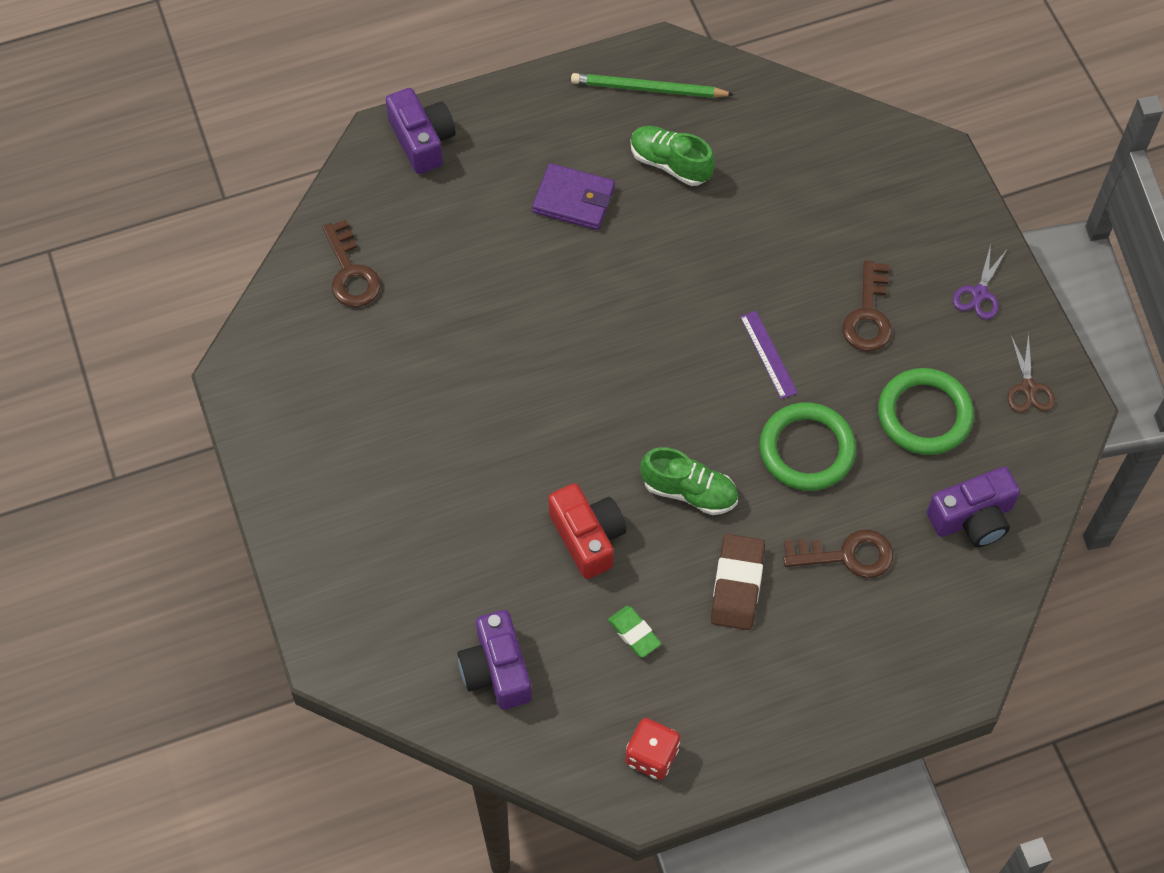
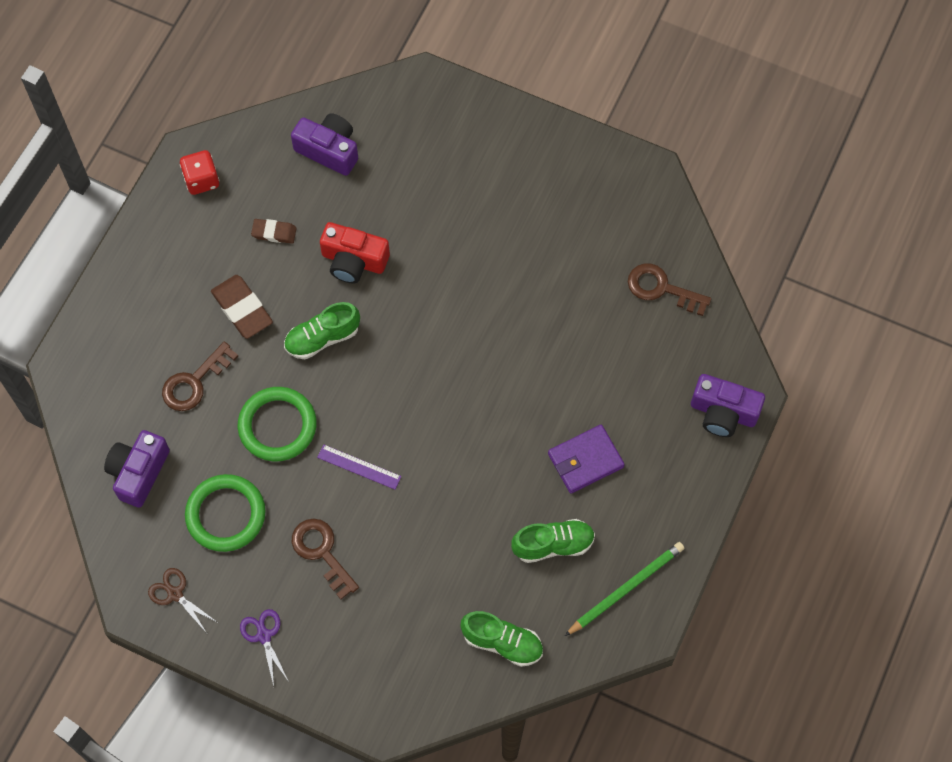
camera: 135 degrees right, 5 degrees up
green eraser [608,606,661,658] -> brown eraser [251,219,297,243]
none -> green shoe [460,611,543,667]

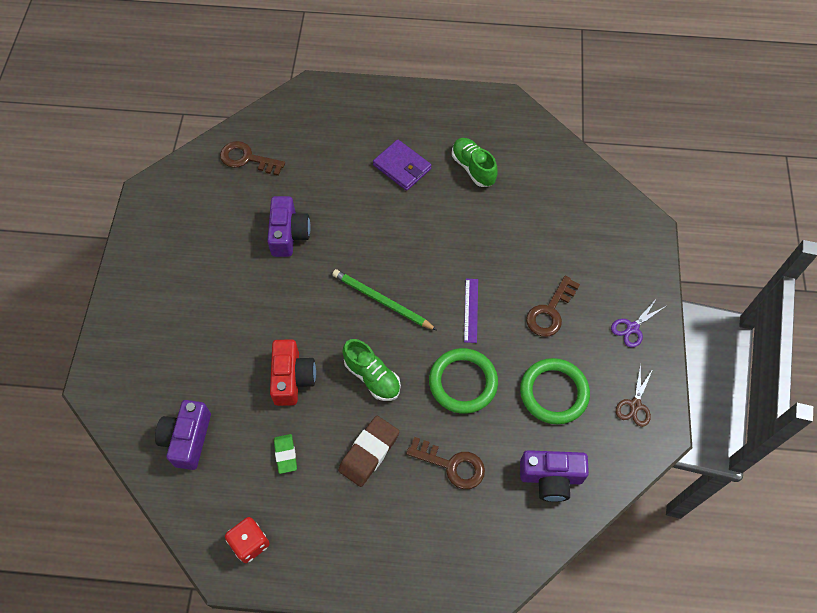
camera: 110 degrees left, 5 degrees down
brown eraser [251,219,297,243] -> green eraser [274,434,297,474]
green shoe [460,611,543,667] -> none
green pencil [565,542,684,636] -> green pencil moved to [332,269,437,330]
brown key [628,264,711,316] -> brown key turned 105 degrees clockwise [220,141,285,176]
purple camera [691,374,765,437] -> purple camera moved to [267,196,311,257]

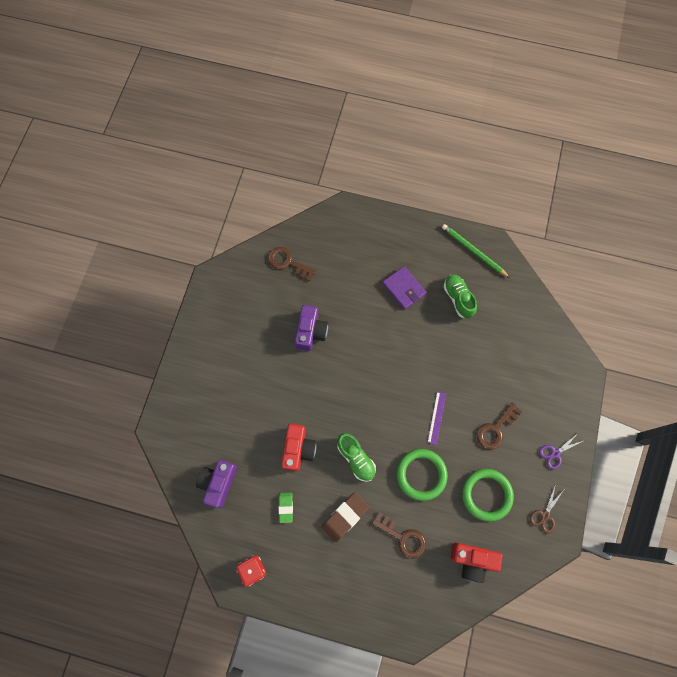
camera: 10 degrees right, 10 degrees up
green pencil [332,269,437,330] -> green pencil moved to [442,224,510,278]
purple camera [520,450,589,502] -> red camera [451,543,503,583]

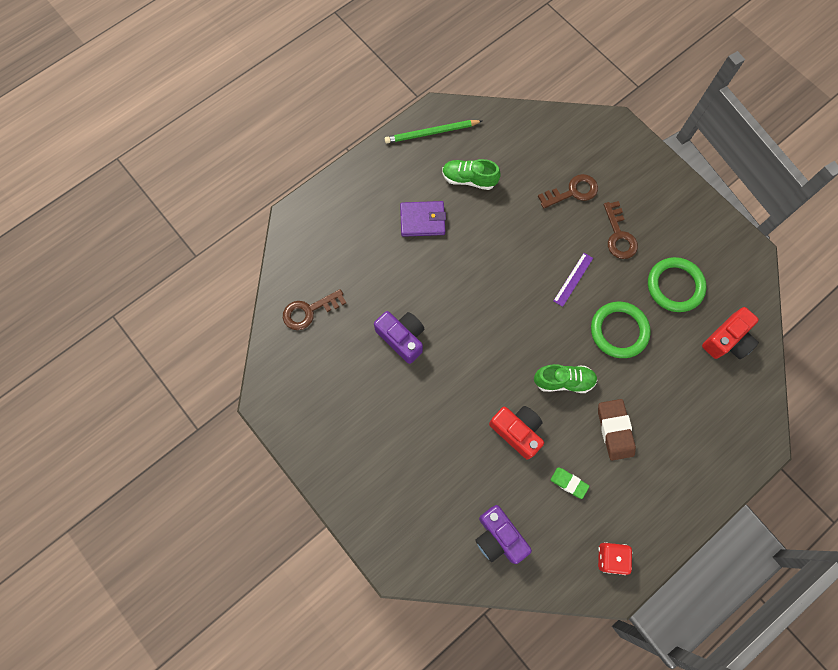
camera: 55 degrees left, 0 degrees up
brown key [372,512,426,559] -> brown key moved to [538,174,598,209]
purple ruler [427,391,446,445] -> purple ruler turned 75 degrees clockwise [553,253,593,307]
brown scissors [530,483,564,534] -> none
purple scissors [539,432,583,470] -> none

